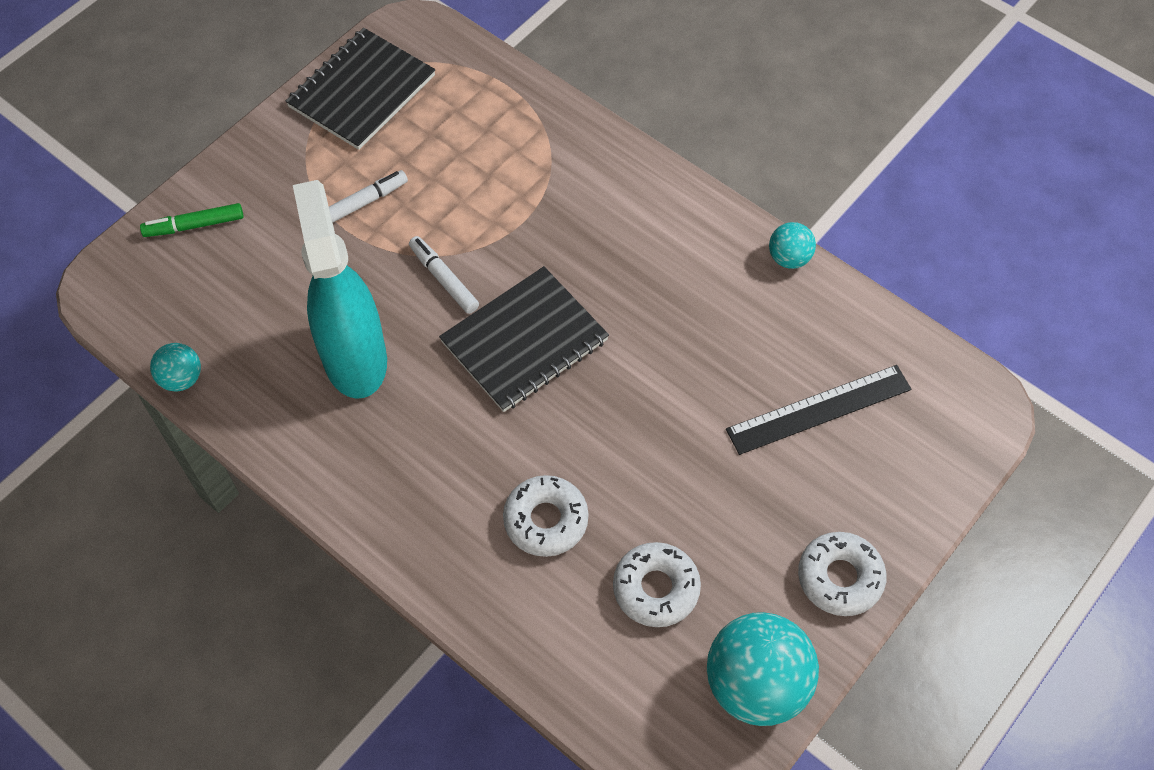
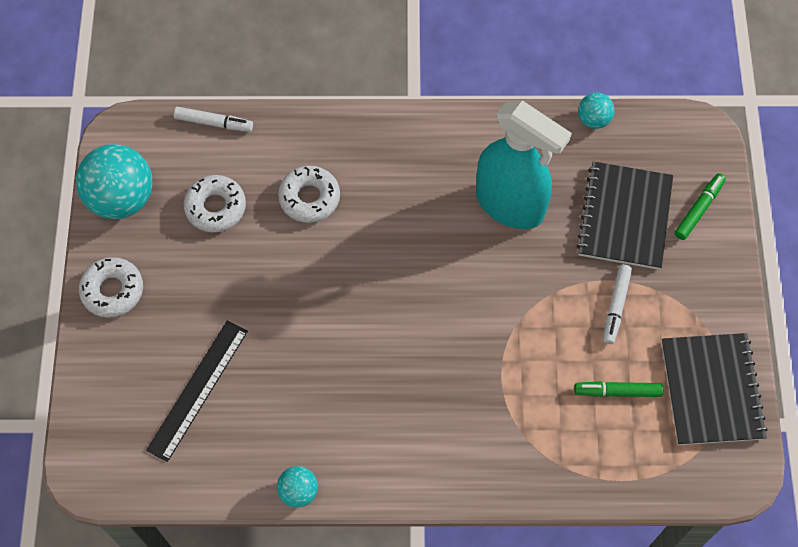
camera: 140 degrees right, 5 degrees up
white marker [409,236,479,314] -> white marker moved to [174,107,253,132]
black notebook [439,266,609,412] -> black notebook moved to [576,161,673,270]
none -> green marker [574,381,663,397]

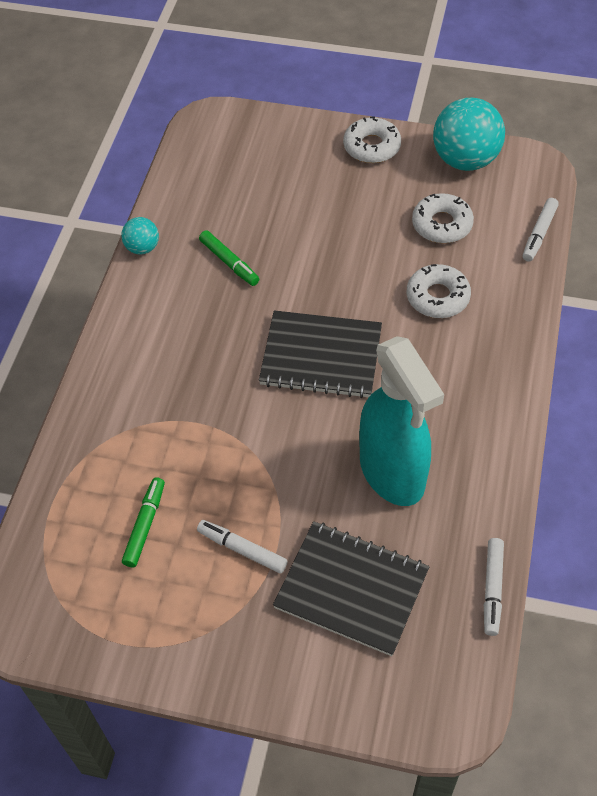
camera: 105 degrees right, 10 degrees down
black ruler [146,321,248,462] -> none
turquoise spray bottle [476,100,572,229] -> turquoise spray bottle turned 75 degrees counterclockwise [359,336,444,506]
turquoise ball [578,92,614,129] -> white marker [484,538,504,636]
black notebook [661,333,768,445] -> black notebook moved to [259,310,382,398]
green marker [675,173,726,240] -> green marker moved to [199,230,259,286]

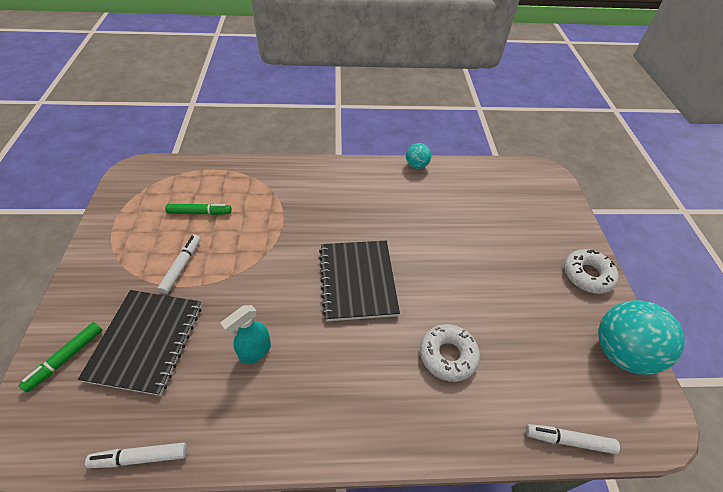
camera: 70 degrees right, 5 degrees down
green marker [199,230,259,286] -> green marker moved to [18,322,102,392]
turquoise spray bottle [359,336,444,506] -> turquoise spray bottle [220,305,271,364], size x0.47
white donut [412,193,474,243] -> none

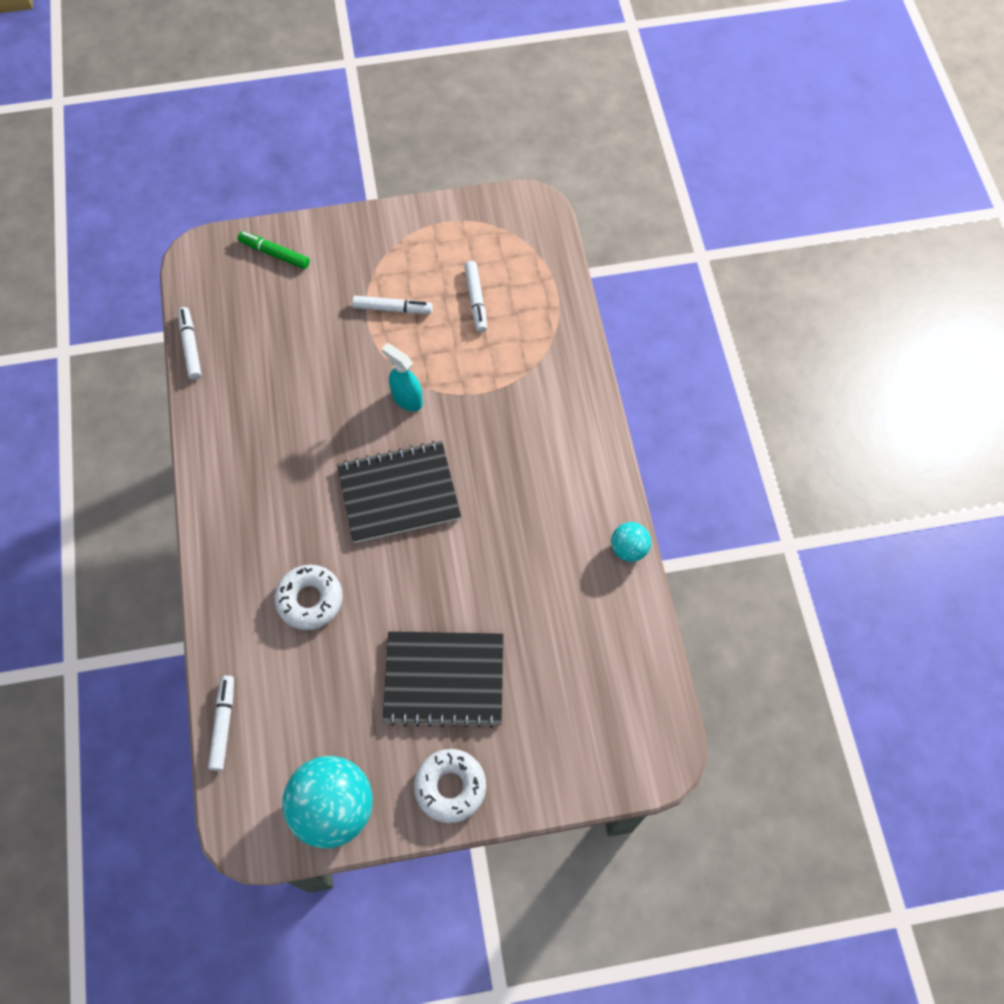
camera: 85 degrees right, 15 degrees up
black notebook [78,290,202,396] -> black notebook moved to [383,631,503,728]
green marker [165,204,232,215] -> white marker [464,261,487,332]
turquoise spray bottle [220,305,271,364] -> turquoise spray bottle moved to [381,343,423,411]

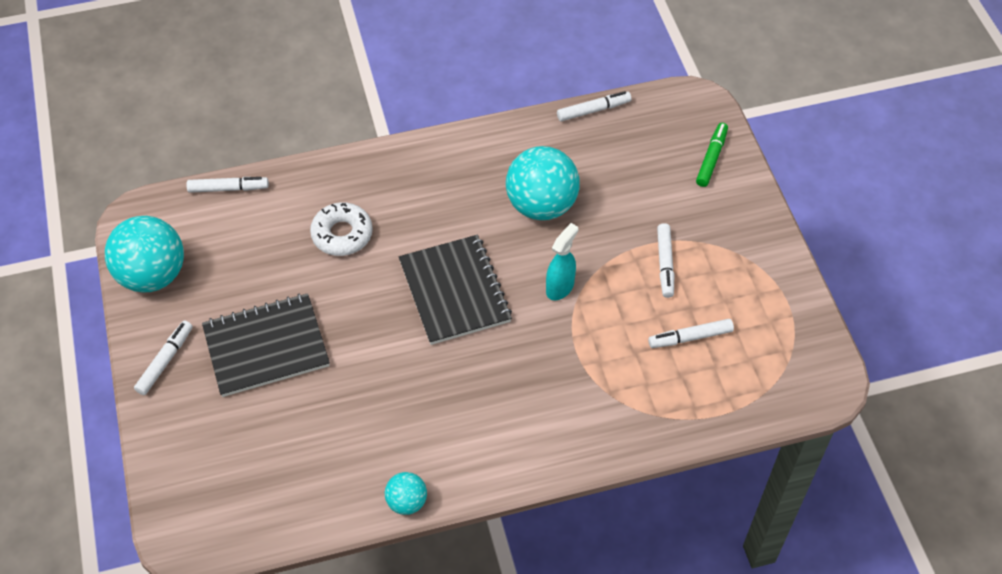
camera: 85 degrees right, 10 degrees down
black notebook [383,631,503,728] -> black notebook turned 75 degrees clockwise [202,293,330,397]
white donut [414,749,486,823] -> white marker [134,321,193,395]
none -> turquoise ball [506,146,580,220]

